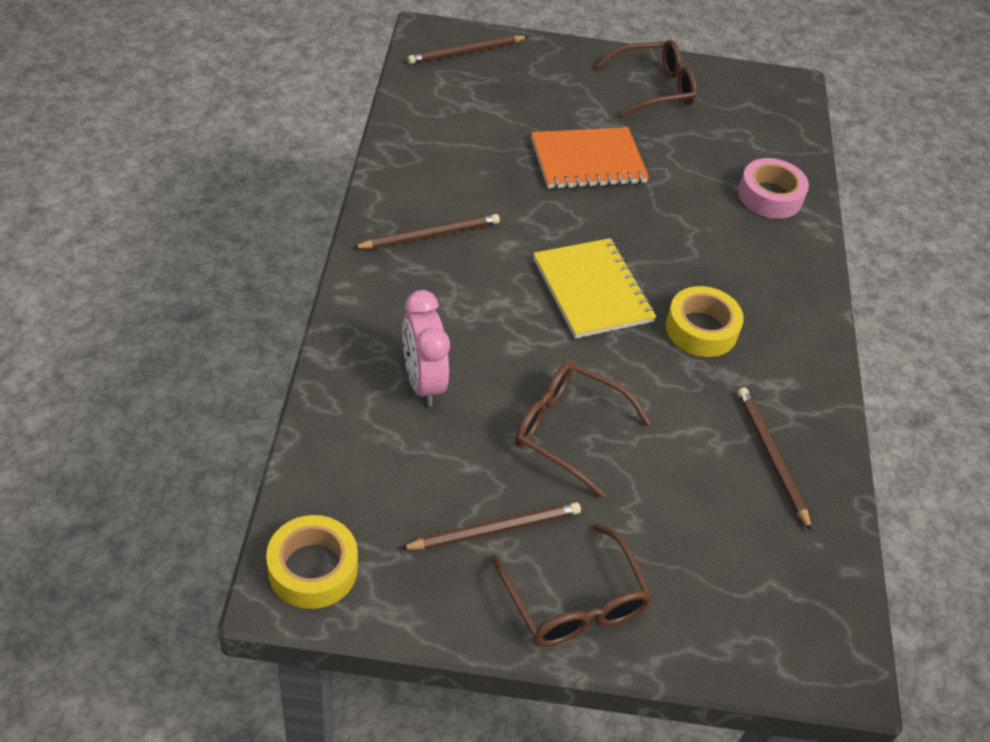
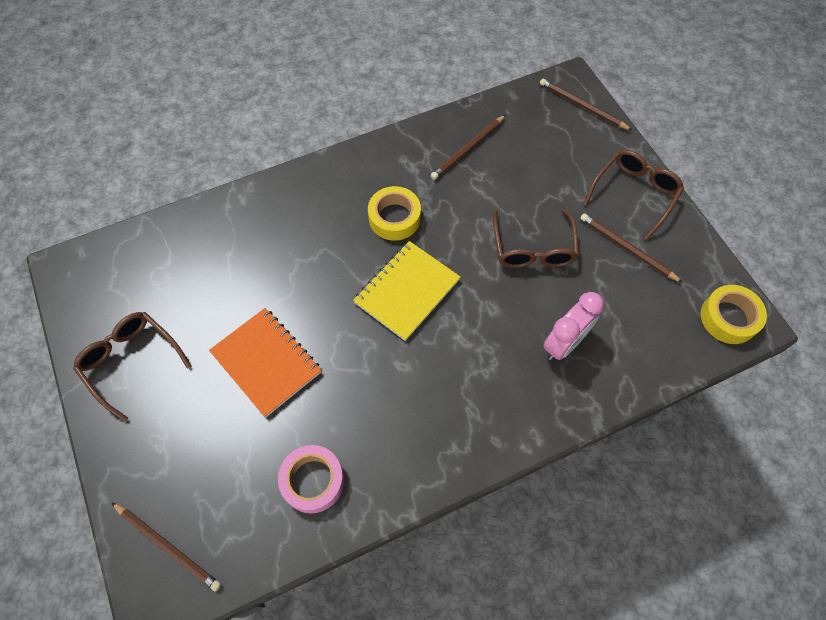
camera: 115 degrees left, 15 degrees up
brown pencil [353,214,500,249] -> brown pencil moved to [540,78,632,130]
pink tape [738,158,809,219] -> pink tape moved to [278,445,344,513]

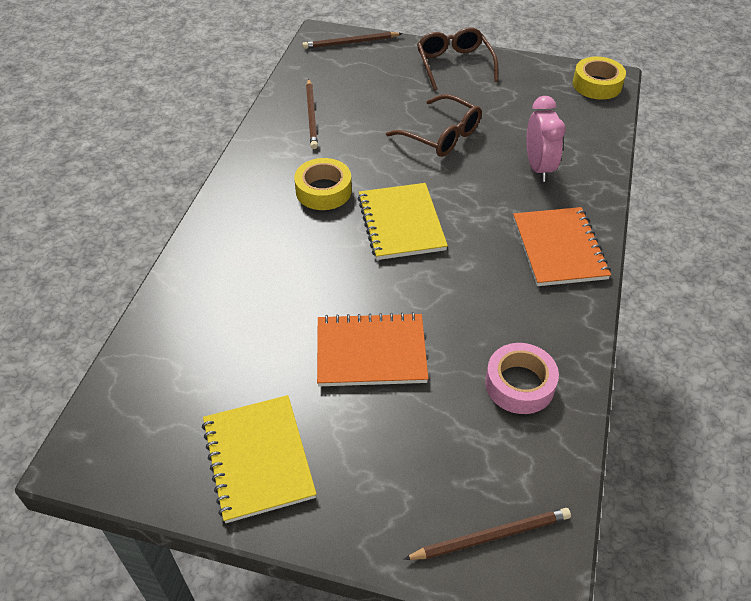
camera: 50 degrees left, 15 degrees down
brown glasses [73,312,191,422] -> yellow notebook [202,395,317,523]
brown pencil [580,213,683,283] -> none
none -> orange notebook [513,207,611,286]

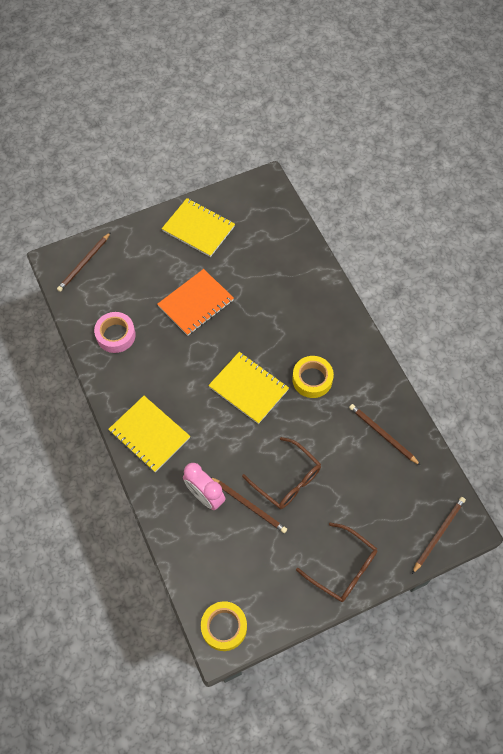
camera: 140 degrees right, 15 degrees up
brown glasses [386,94,482,157] -> brown glasses turned 135 degrees counterclockwise [242,437,321,509]
orange notebook [513,207,611,286] -> yellow notebook [108,396,190,472]
none -> brown pencil [211,477,287,533]

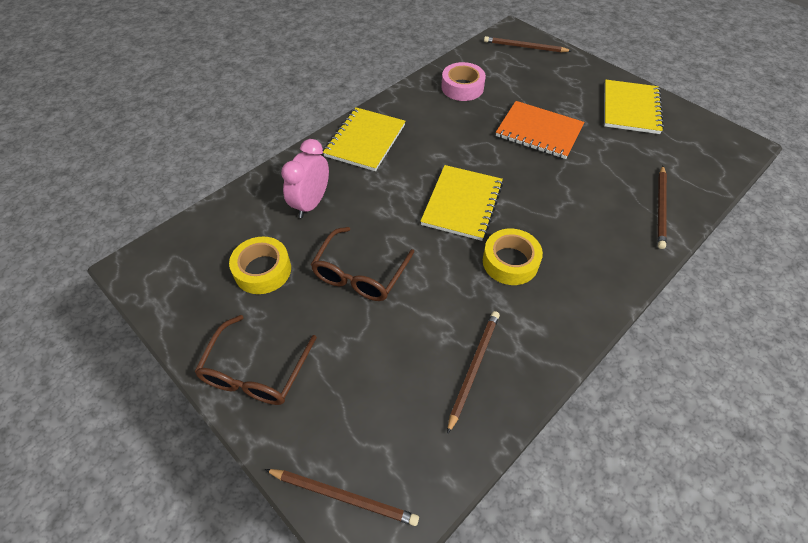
camera: 70 degrees right, 10 degrees down
yellow tape [201,601,247,651] -> yellow tape moved to [229,237,291,294]
brown pencil [211,477,287,533] -> brown pencil moved to [658,165,667,249]

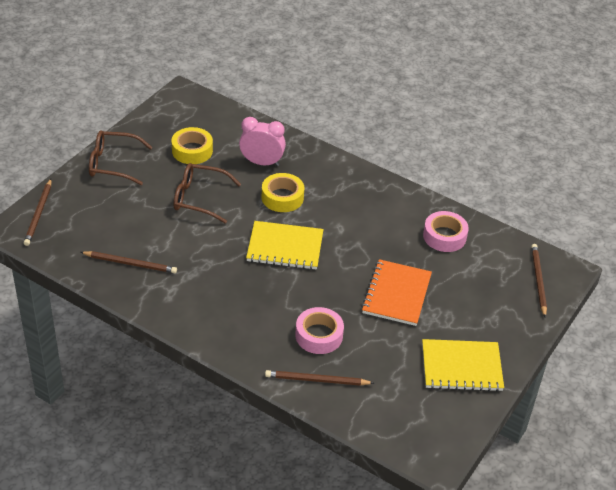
camera: 75 degrees right, 10 degrees down
yellow notebook [323,107,405,171] -> none
yellow tape [483,229,543,285] -> yellow tape moved to [262,173,304,212]
none -> pink tape [295,307,344,354]

